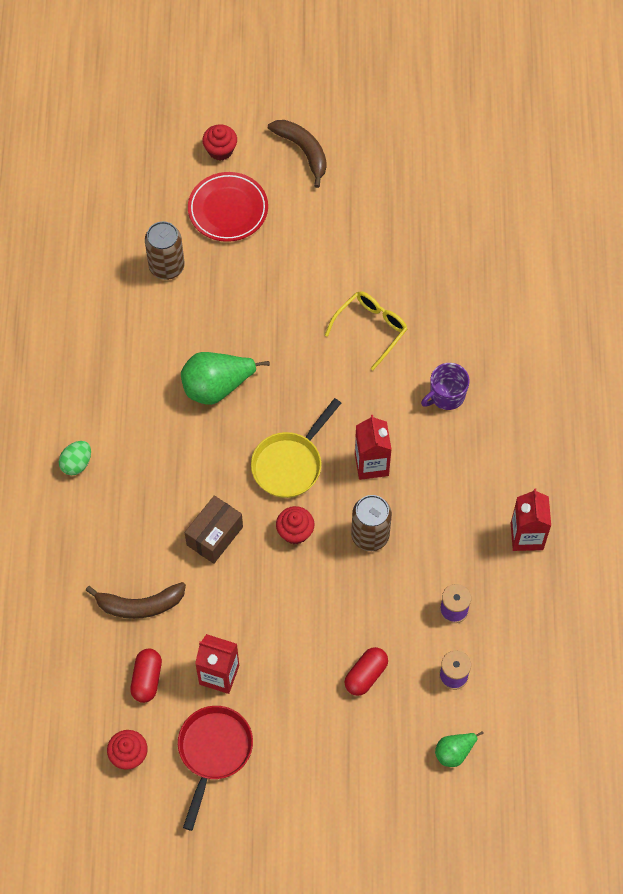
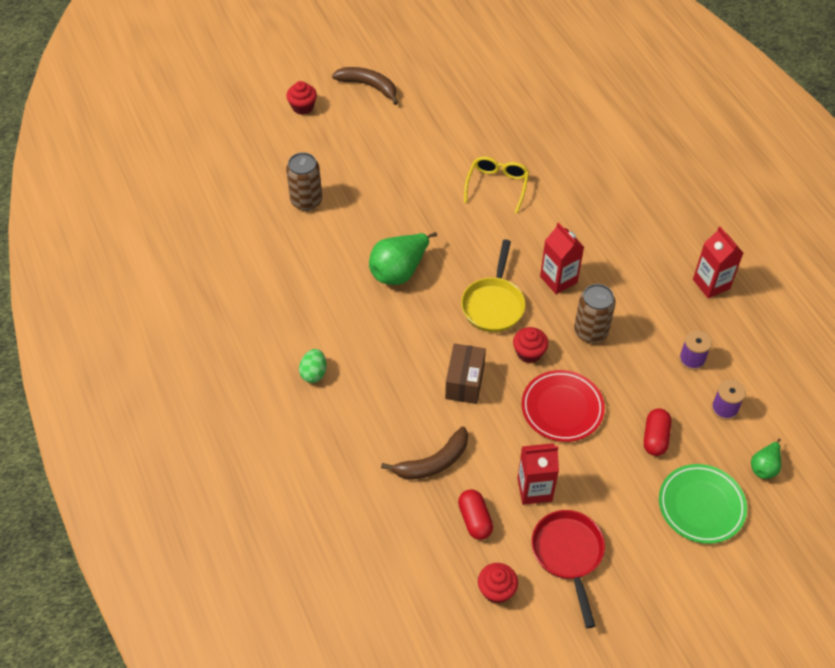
camera: 25 degrees left, 10 degrees down
red plate [188,172,268,242] -> red plate moved to [521,370,605,442]
purple mug [421,363,470,410] -> none
none -> green plate [659,464,747,544]

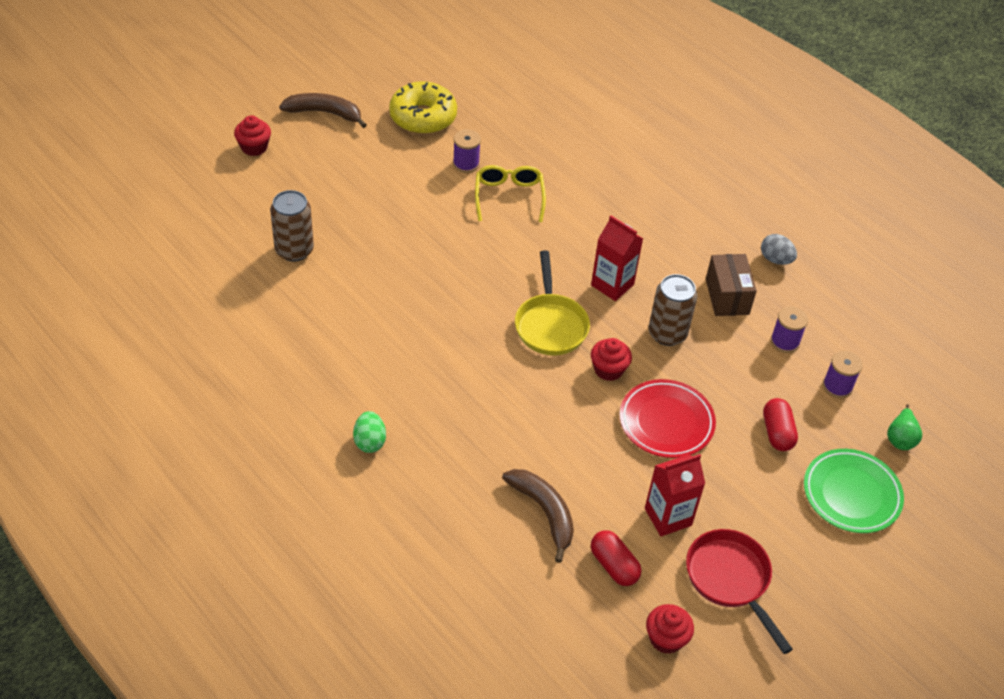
camera: 20 degrees left, 5 degrees down
green pear [369,232,437,285] -> none
brown banana [381,427,468,480] -> brown banana turned 75 degrees counterclockwise [502,469,574,563]
brown box [445,344,486,404] -> brown box moved to [706,254,757,316]
red carton [693,227,743,298] -> grey egg [761,234,797,265]
none -> yellow donut [389,81,457,134]
none -> purple spool [453,129,481,173]

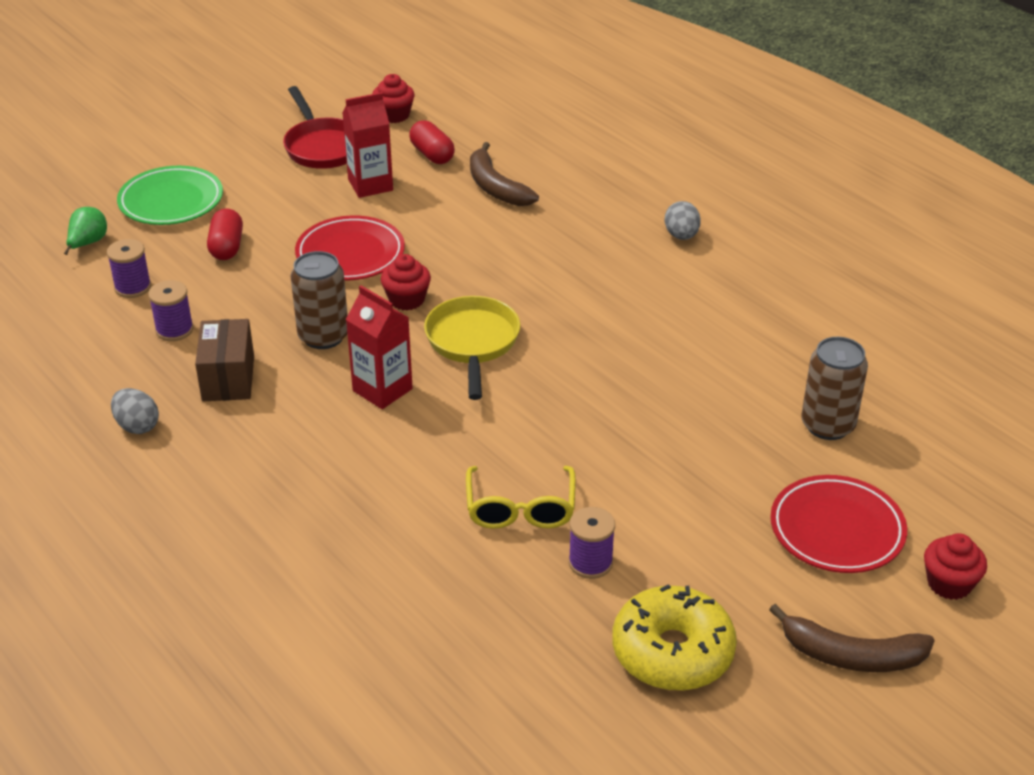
camera: 175 degrees left, 10 degrees down
green egg [353,411,386,453] -> grey egg [665,201,701,240]
none -> red plate [770,475,907,573]

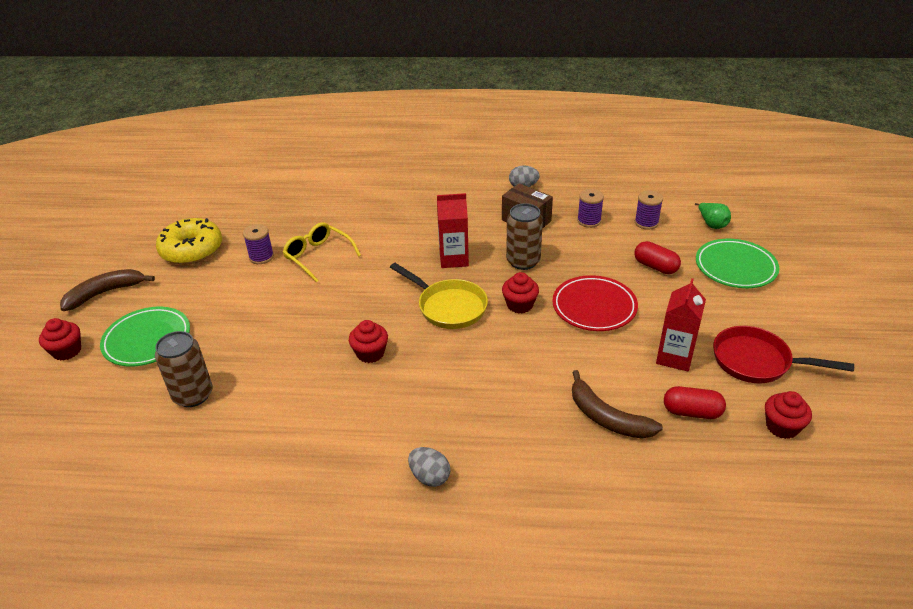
camera: 135 degrees right, 0 degrees up
brown banana [470,142,539,206] -> brown banana turned 150 degrees counterclockwise [572,370,663,439]
red plate [770,475,907,573] -> green plate [100,307,190,366]
none -> red cupcake [349,320,388,363]

